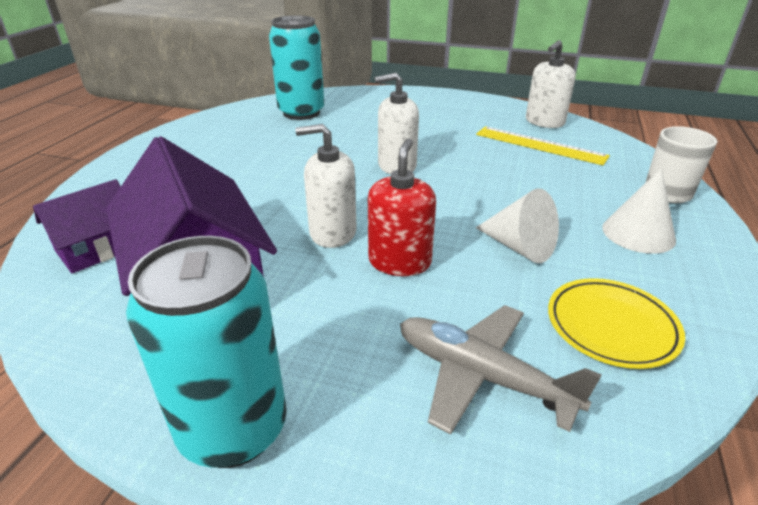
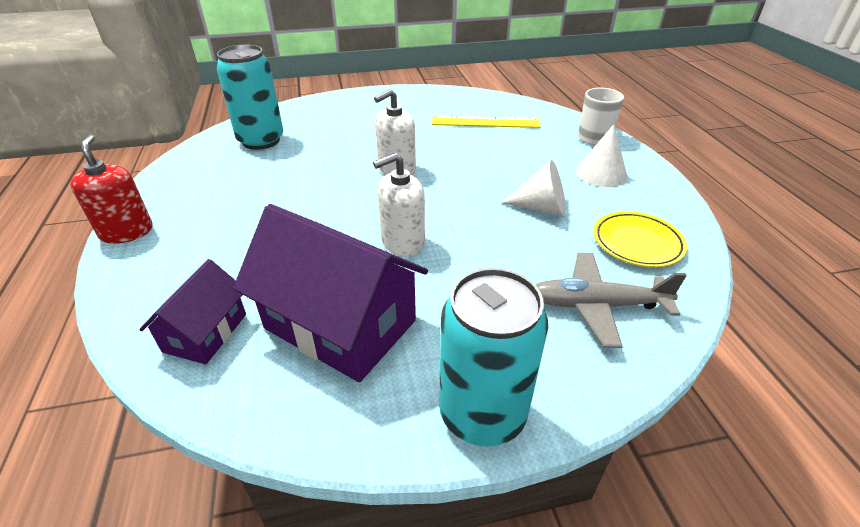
camera: 30 degrees left, 5 degrees up
red soap dispenser [368,138,436,276] -> red soap dispenser moved to [71,135,152,244]
white soap dispenser [526,40,575,128] -> none

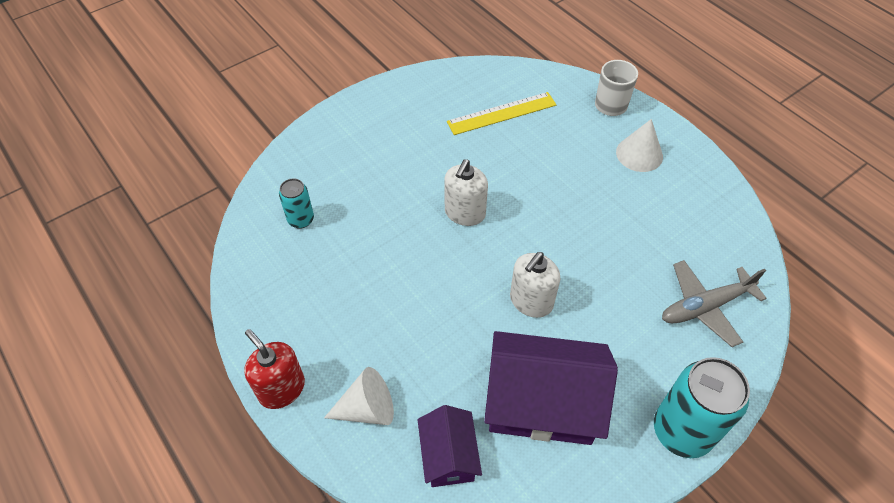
camera: 25 degrees left, 15 degrees up
turquoise can [216,45,283,150] -> turquoise can [279,178,314,229], size x0.53
white cone [501,160,566,216] -> white cone moved to [324,367,394,425]
yellow plate [594,211,687,267] -> none

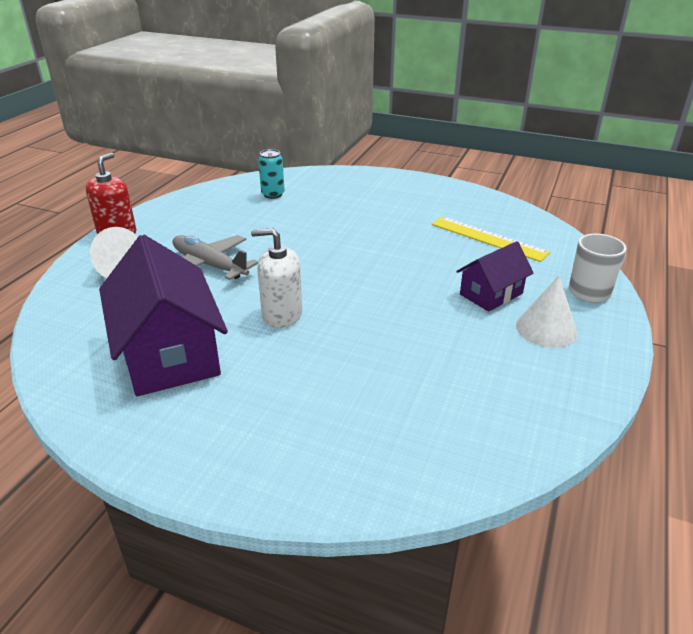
camera: 60 degrees right, 20 degrees down
purple house [418,405,482,487] -> purple house moved to [456,241,533,312]
white soap dispenser [445,159,488,226] -> none
turquoise can [654,357,750,458] -> none
grey plane [662,260,767,347] -> grey plane moved to [172,235,258,280]

